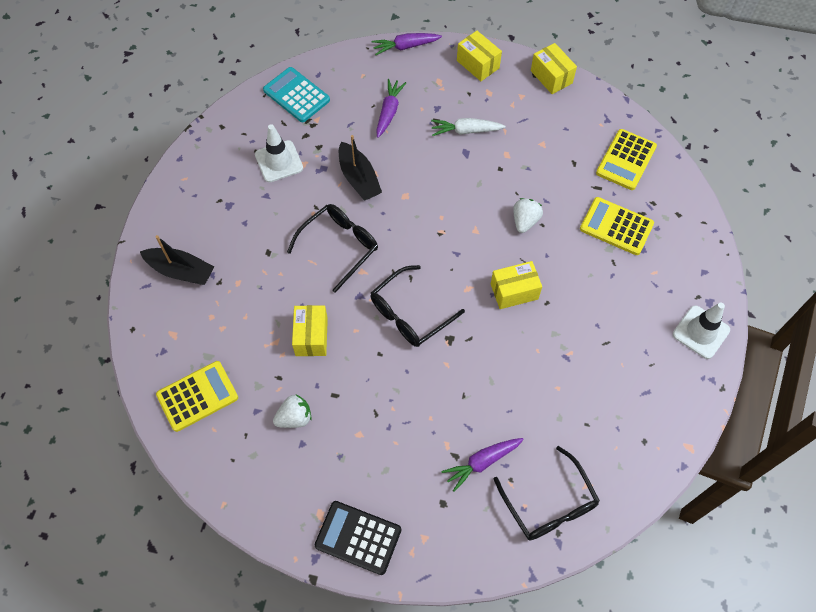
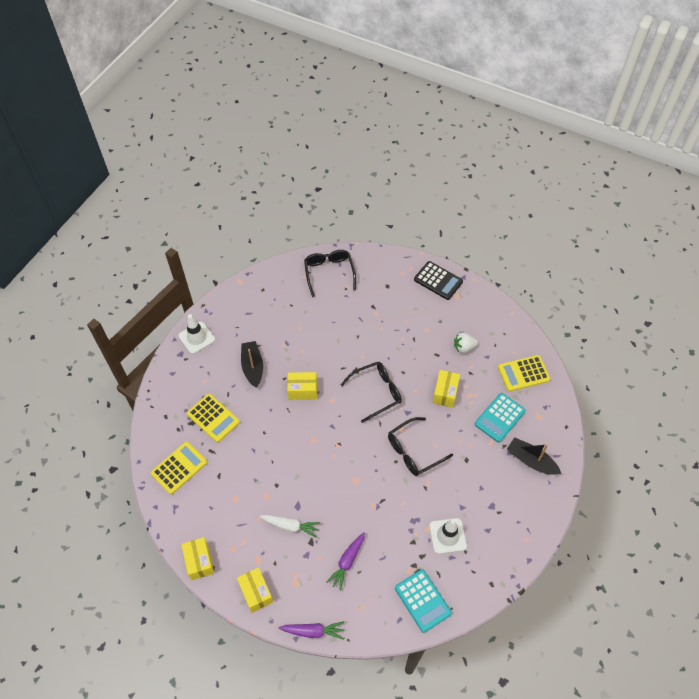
camera: 165 degrees left, 5 degrees down
black boat [339,135,382,200] -> black boat moved to [241,341,263,388]
purple carrot [441,438,524,492] -> none
white strawberry [513,198,543,233] -> none
none -> turquoise calculator [475,393,526,443]

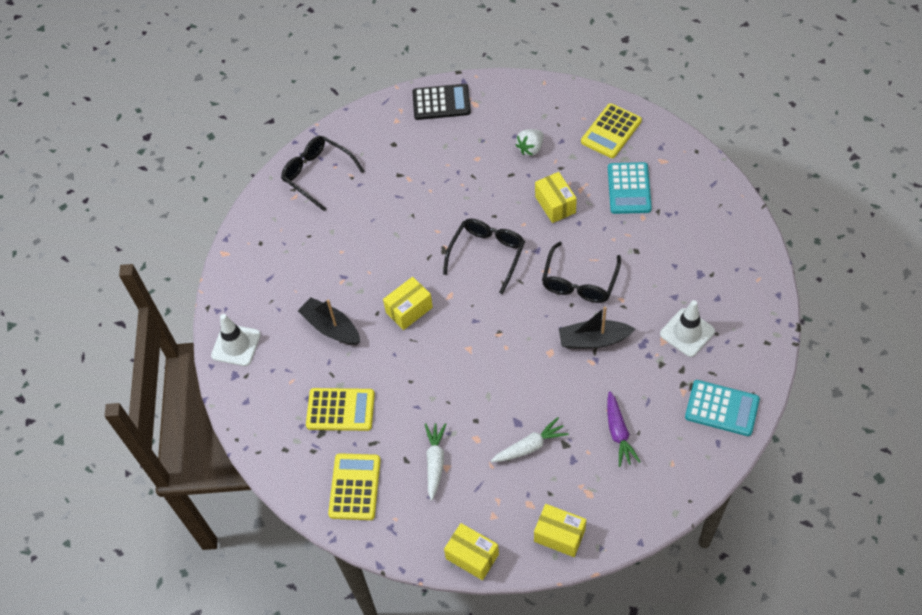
camera: 35 degrees left, 0 degrees up
purple carrot [279,621,345,640] -> none
black boat [507,437,561,475] -> black boat moved to [559,307,635,348]
none -> white carrot [425,423,446,500]

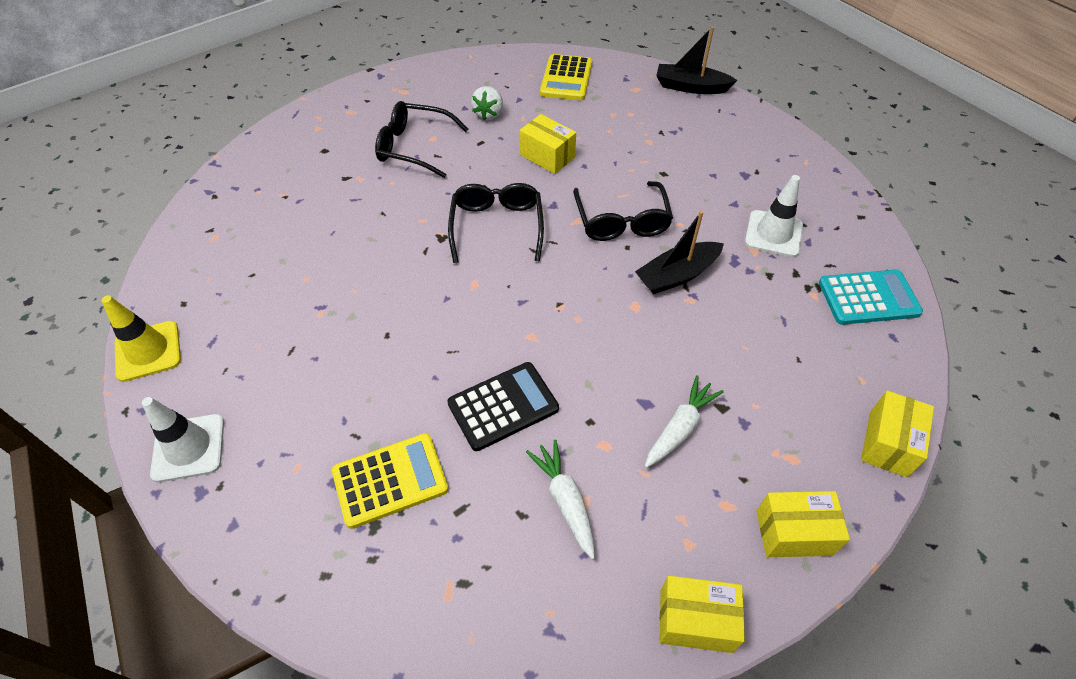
camera: 30 degrees left, 5 degrees down
black glasses [281,136,365,211] -> black glasses moved to [375,101,469,178]
black boat [298,297,360,345] -> black boat moved to [656,26,737,94]
yellow calculator [328,453,381,520] -> none
yellow box [383,277,433,330] -> yellow box moved to [861,391,934,477]
black calculator [412,84,471,120] -> black calculator moved to [447,362,559,451]
purple carrot [607,391,641,467] -> none
turquoise calculator [608,162,652,214] -> none
none -> yellow traffic cone [101,296,181,382]

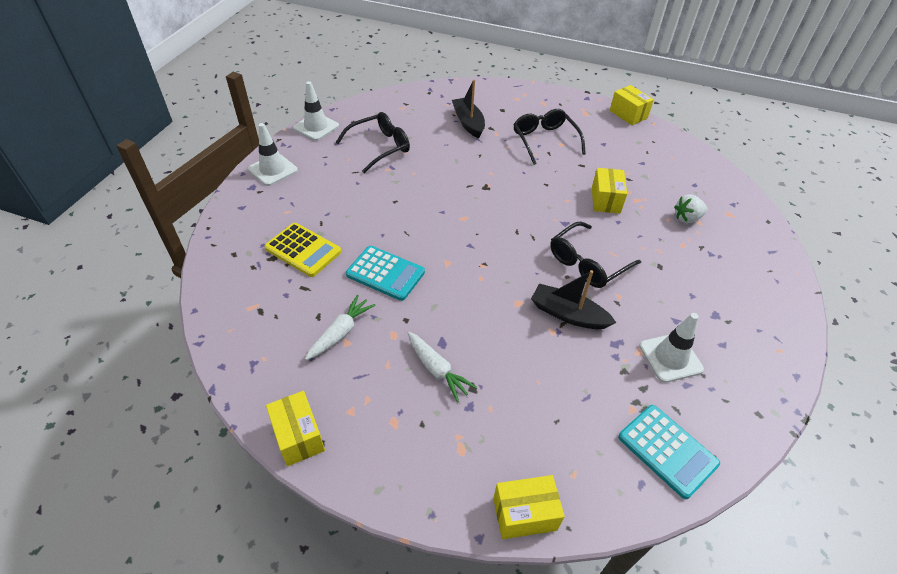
camera: 55 degrees right, 5 degrees down
yellow traffic cone [101,296,181,382] -> white traffic cone [293,81,339,141]
black calculator [447,362,559,451] -> turquoise calculator [346,246,425,301]
black glasses [448,183,544,263] -> black glasses moved to [335,112,410,173]
white strawberry [471,86,503,120] -> white strawberry moved to [674,194,707,223]
yellow calculator [540,54,592,100] -> none
white carrot [645,375,724,468] -> white carrot turned 45 degrees clockwise [407,332,477,402]
black boat [656,26,737,94] -> black boat moved to [452,79,485,138]
yellow box [756,491,850,557] -> yellow box moved to [610,85,654,125]

